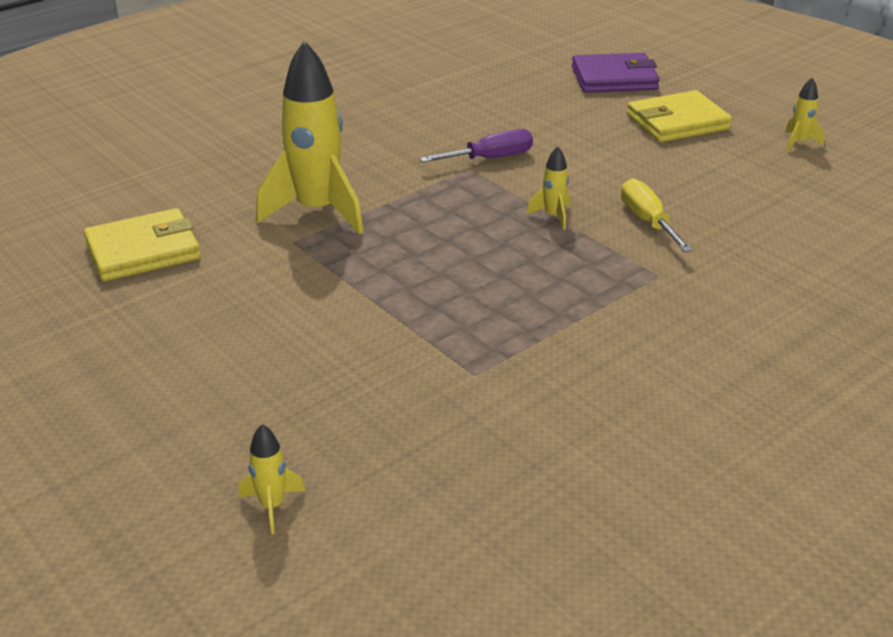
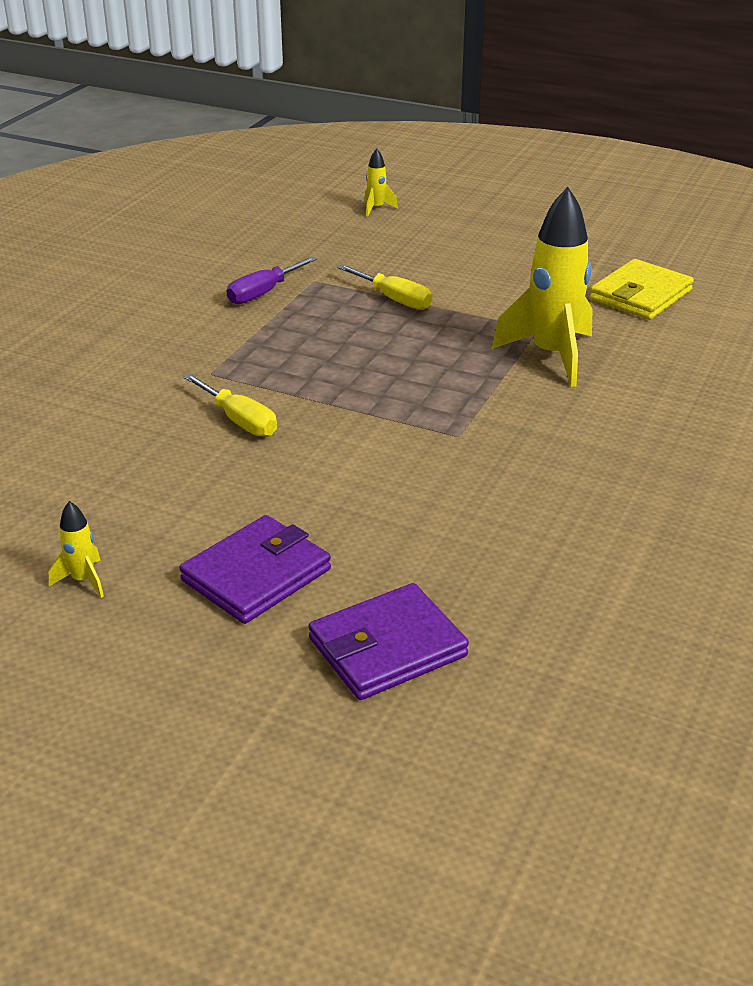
camera: 155 degrees right, 0 degrees up
purple screwdriver [420,129,533,162] -> purple screwdriver moved to [227,256,317,304]
yellow rocket [526,146,570,230] -> none
yellow wallet [627,90,732,142] -> purple wallet [179,515,331,624]
none -> yellow screwdriver [338,265,432,310]

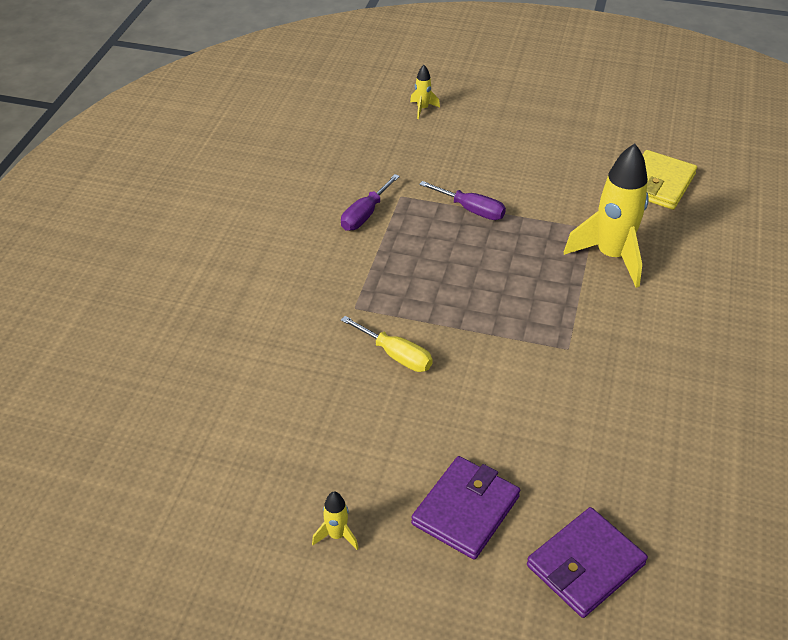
camera: 10 degrees left, 10 degrees up
yellow screwdriver [338,265,432,310] -> purple screwdriver [419,181,506,220]

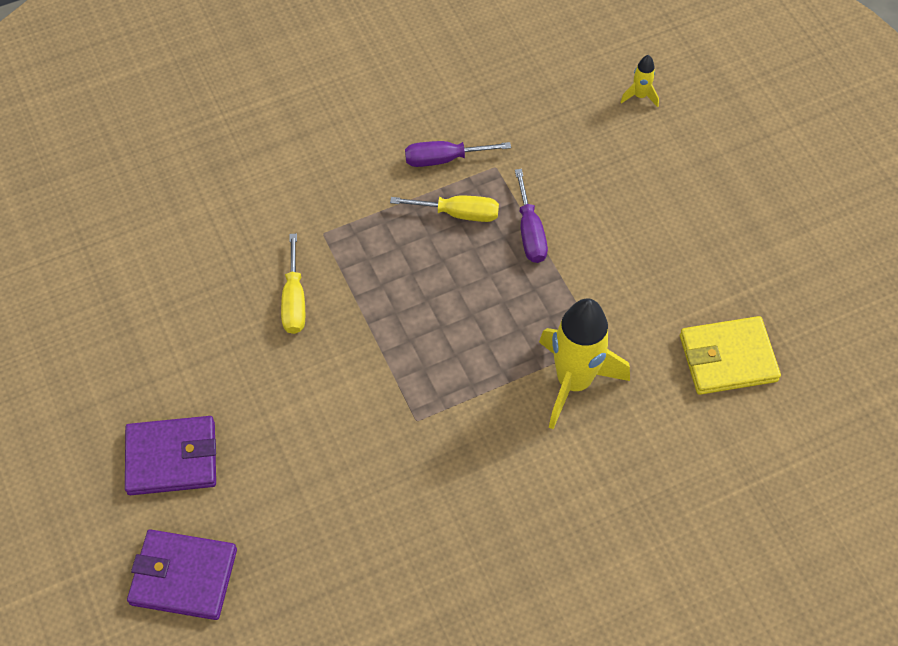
camera: 50 degrees right, 15 degrees up
yellow rocket [312,492,359,550] -> none
none -> yellow screwdriver [390,196,499,222]

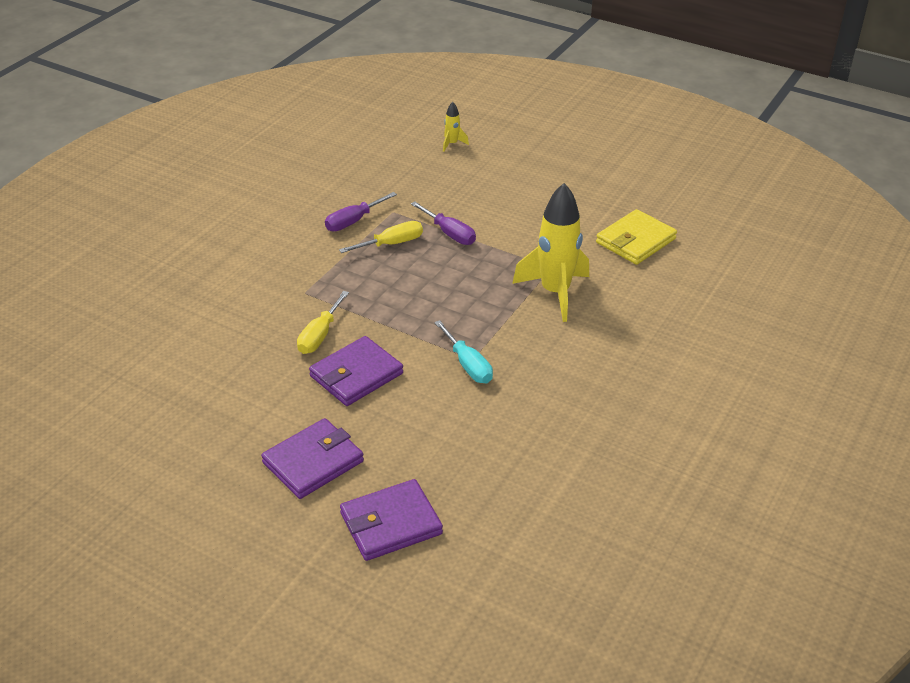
camera: 35 degrees left, 20 degrees down
yellow screwdriver [281,234,305,334] -> yellow screwdriver turned 60 degrees clockwise [297,291,349,354]
none -> purple wallet [309,336,403,406]
none -> turquoise screwdriver [434,320,493,383]

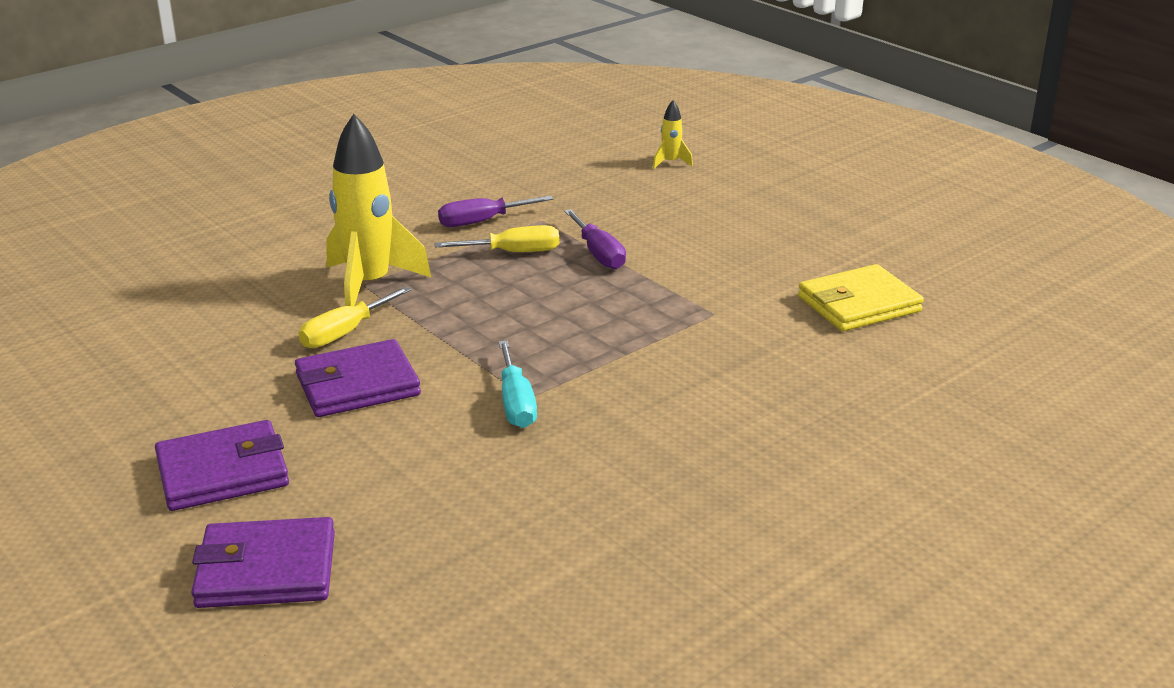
camera: 20 degrees right, 10 degrees down
yellow rocket [512,183,589,322] -> yellow rocket moved to [326,114,431,306]

